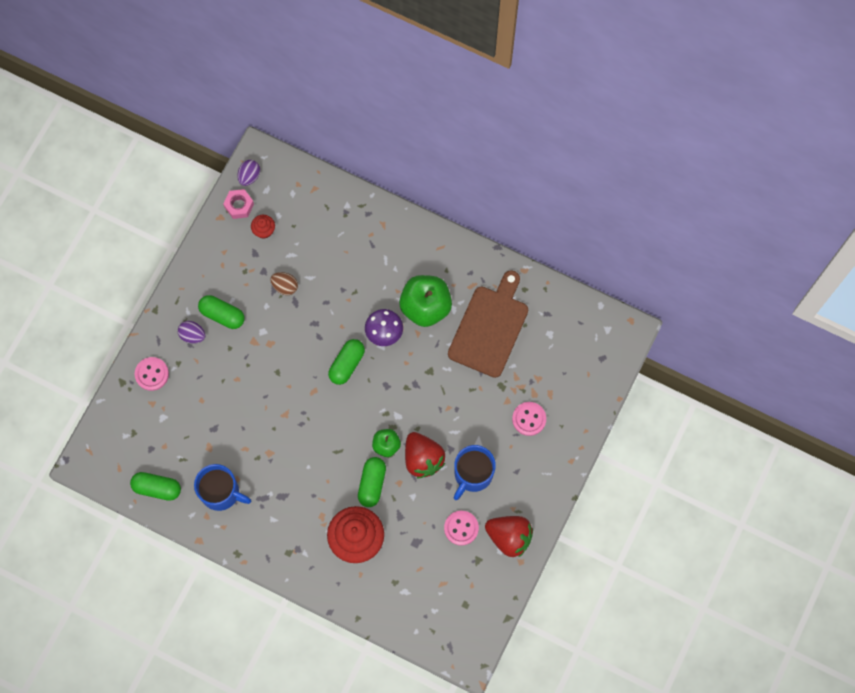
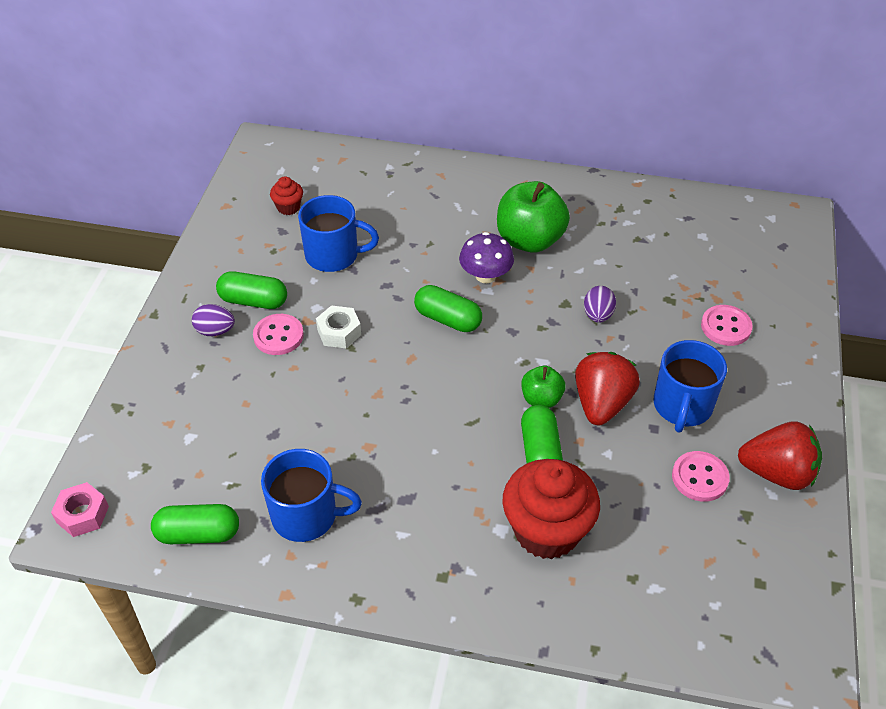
camera: 15 degrees left, 25 degrees down
pink button [135,357,169,391] -> pink button moved to [253,314,304,355]
pink nut [223,189,254,219] -> pink nut moved to [51,482,109,537]
purple egg [237,160,260,186] -> purple egg moved to [584,286,616,323]
brown egg [270,272,298,295] -> blue mug [298,195,379,272]
green capsule [328,339,365,385] -> green capsule turned 75 degrees counterclockwise [414,285,482,332]
red strawberry [405,432,445,479] -> red strawberry turned 120 degrees counterclockwise [575,352,640,426]
brown cutting board [448,270,528,378] -> none
none -> white nut [316,305,361,348]

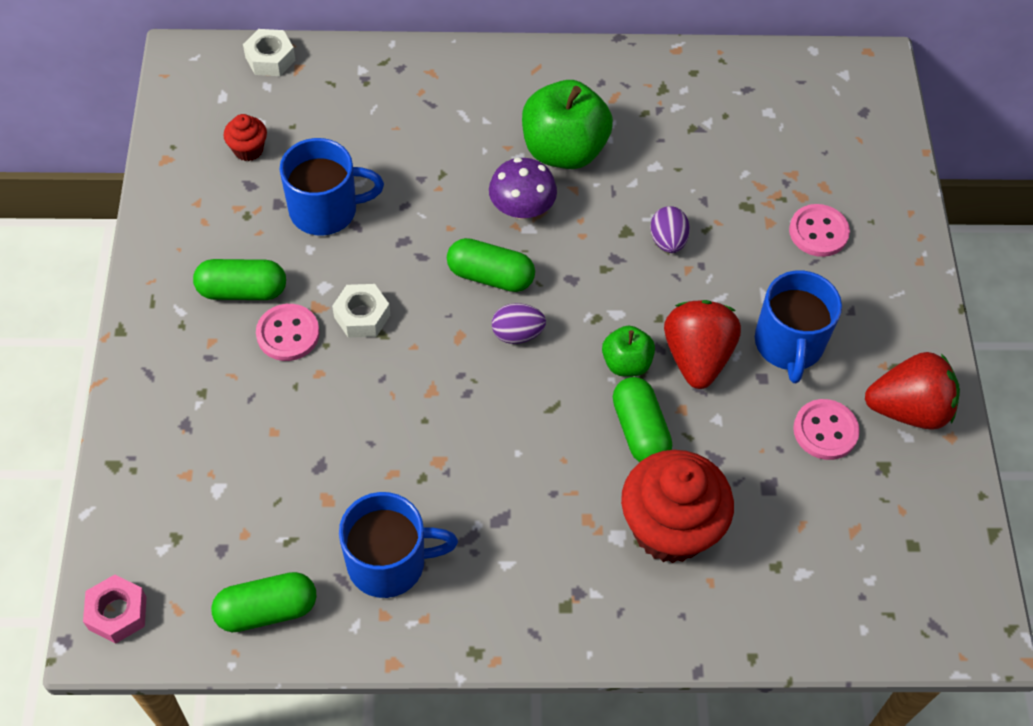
camera: 15 degrees left, 10 degrees up
purple egg [192,304,235,336] -> purple egg moved to [492,303,546,344]
none -> white nut [243,29,296,76]

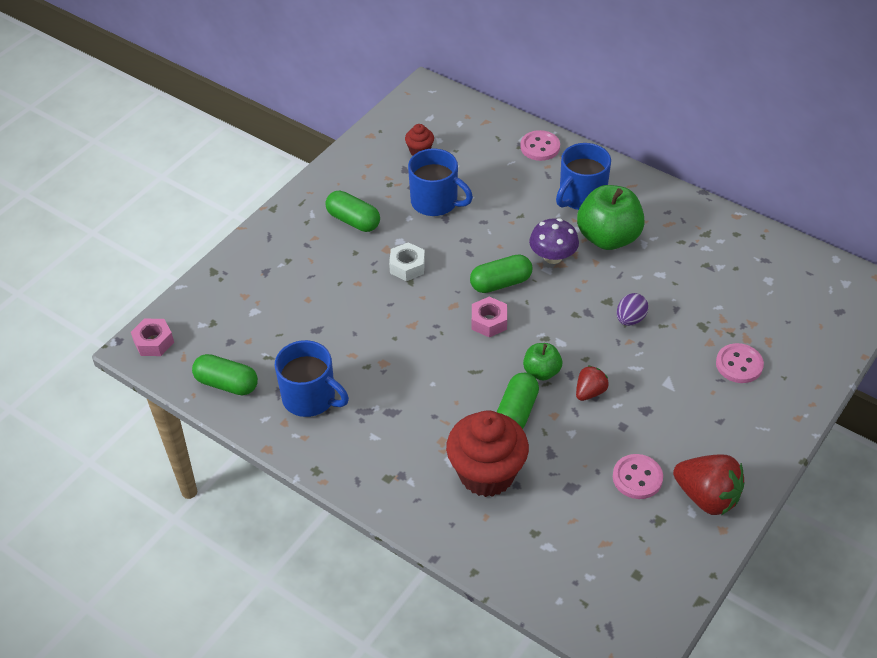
camera: 40 degrees right, 10 degrees down
white nut [243,29,296,76] -> none
pink button [256,304,320,361] -> pink button moved to [520,130,560,161]
green capsule [447,238,535,292] -> green capsule turned 75 degrees counterclockwise [470,254,532,293]
purple egg [492,303,546,344] -> pink nut [472,297,507,337]
red strawberry [664,300,741,389] -> red strawberry [576,365,609,401], size x0.56
blue mug [755,270,842,383] -> blue mug moved to [556,143,611,210]

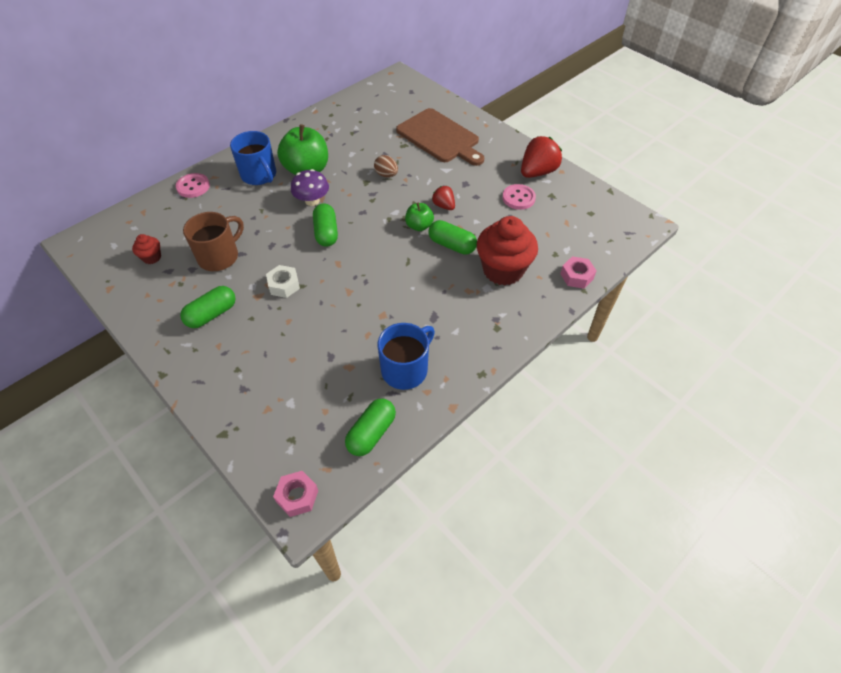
camera: 80 degrees left, 5 degrees up
blue mug [408,148,473,216] -> brown mug [183,212,244,271]
pink nut [472,297,507,337] -> pink nut moved to [560,256,596,289]
purple egg [617,293,648,326] -> brown egg [374,155,398,178]
pink button [716,343,764,383] -> brown cutting board [396,108,484,166]

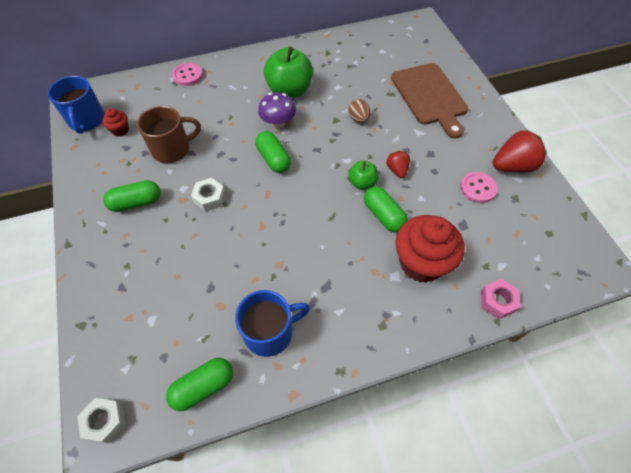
camera: 25 degrees right, 5 degrees up
blue mug [230,131,276,185] -> blue mug moved to [48,76,105,134]
pink nut [273,471,318,517] -> white nut [77,398,126,443]
green capsule [313,204,338,247] -> green capsule turned 45 degrees counterclockwise [255,131,291,173]

